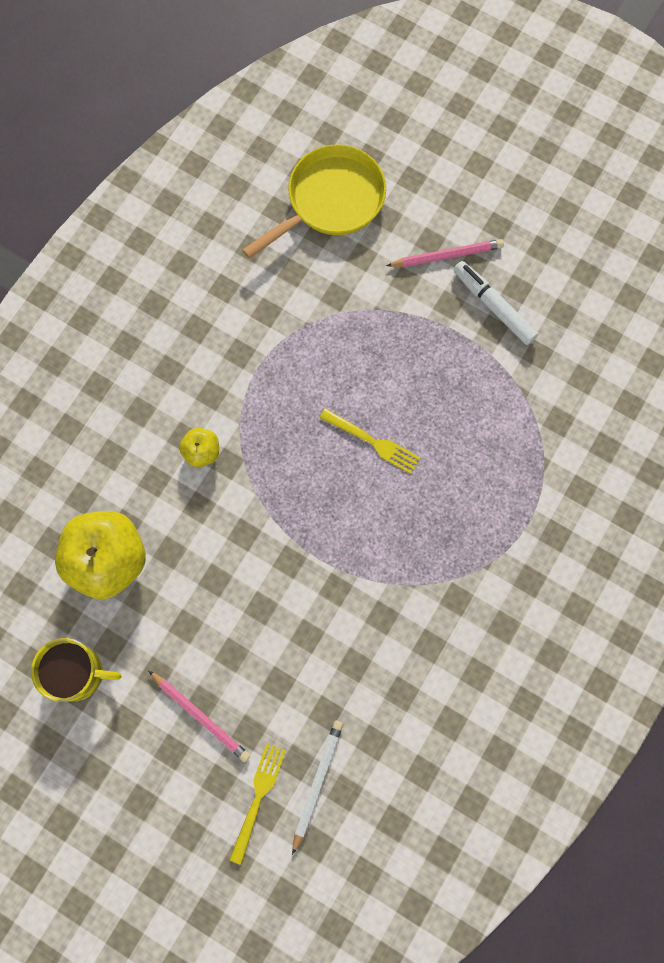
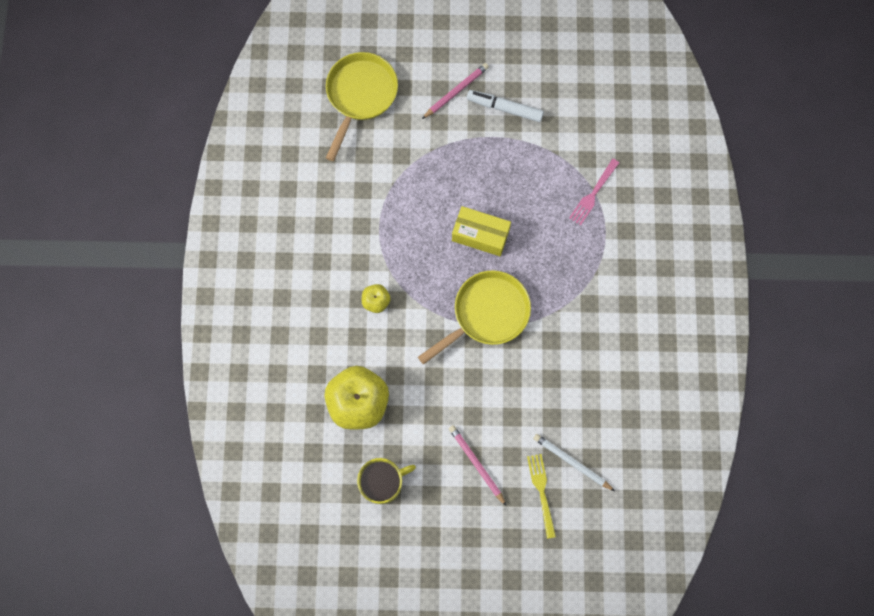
camera: 30 degrees left, 0 degrees up
pink pencil [148,670,250,762] -> pink pencil turned 135 degrees counterclockwise [449,425,506,506]
white pencil [292,720,343,855] -> white pencil turned 45 degrees counterclockwise [533,434,615,491]
yellow fork [319,408,420,474] -> yellow box [452,206,511,256]
none -> yellow pan [418,271,531,365]
none -> pink fork [569,159,619,225]

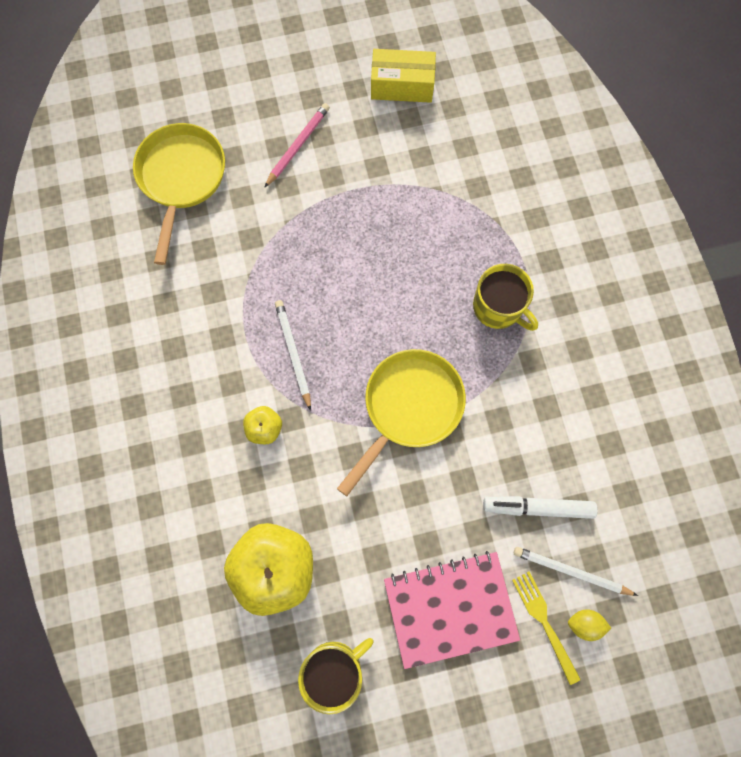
camera: 15 degrees left, 0 degrees up
pink pencil [449,425,506,506] -> pink notebook [384,551,520,669]
yellow box [452,206,511,256] -> yellow box moved to [371,49,436,103]
white marker [467,90,544,122] -> white marker moved to [483,496,598,519]
pink fork [569,159,619,225] -> none
none -> white pencil [275,300,311,411]
none -> yellow mug [473,264,538,331]
none -> yellow lemon [568,609,611,641]

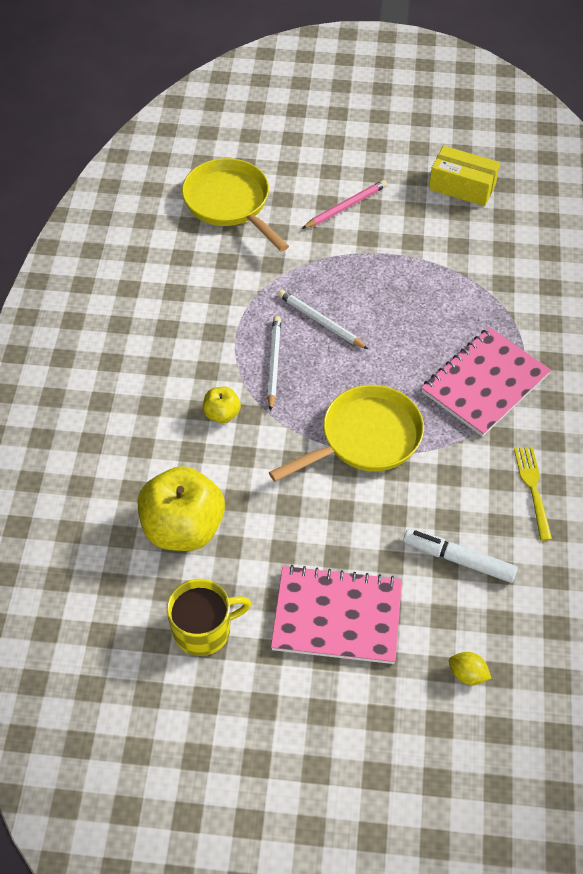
camera: 20 degrees right, 20 degrees down
yellow pan [133,123,225,265] -> yellow pan turned 60 degrees counterclockwise [182,158,289,251]
yellow mug [473,264,538,331] -> pink notebook [421,327,551,437]
yellow fork [512,572,581,685] -> yellow fork moved to [514,447,552,541]
white pencil [514,547,638,596] -> white pencil moved to [278,289,368,349]

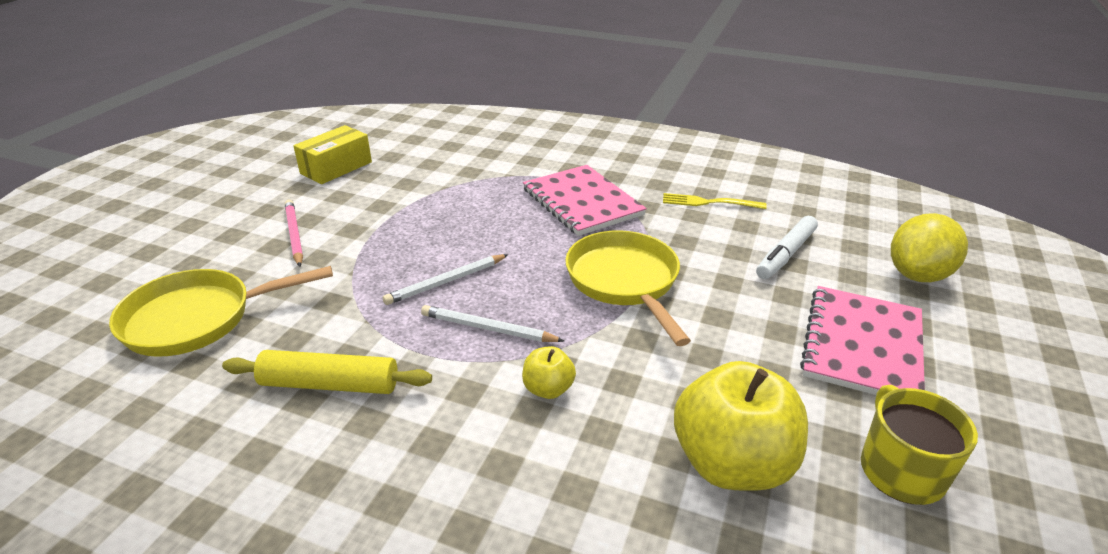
camera: 75 degrees left, 20 degrees down
yellow lemon [449,652,492,685] -> yellow lemon [891,213,968,282], size x2.12
none -> yellow rolling pin [222,350,432,394]

